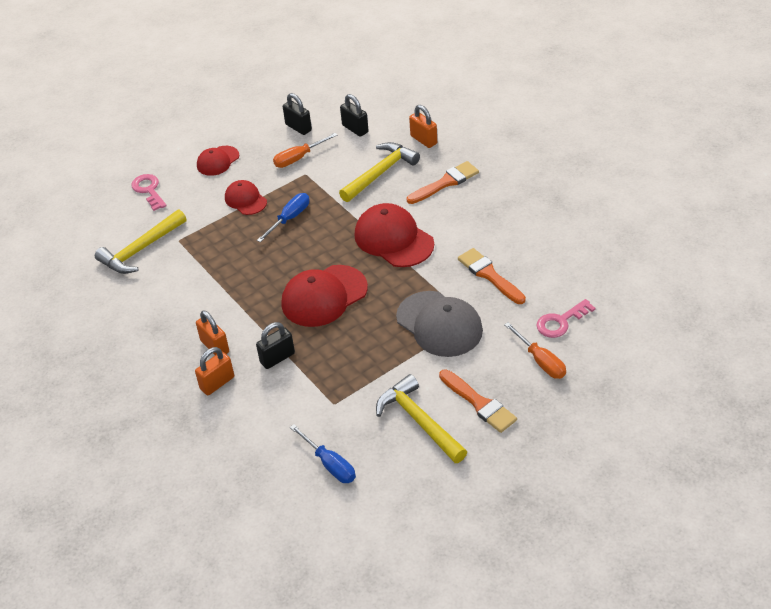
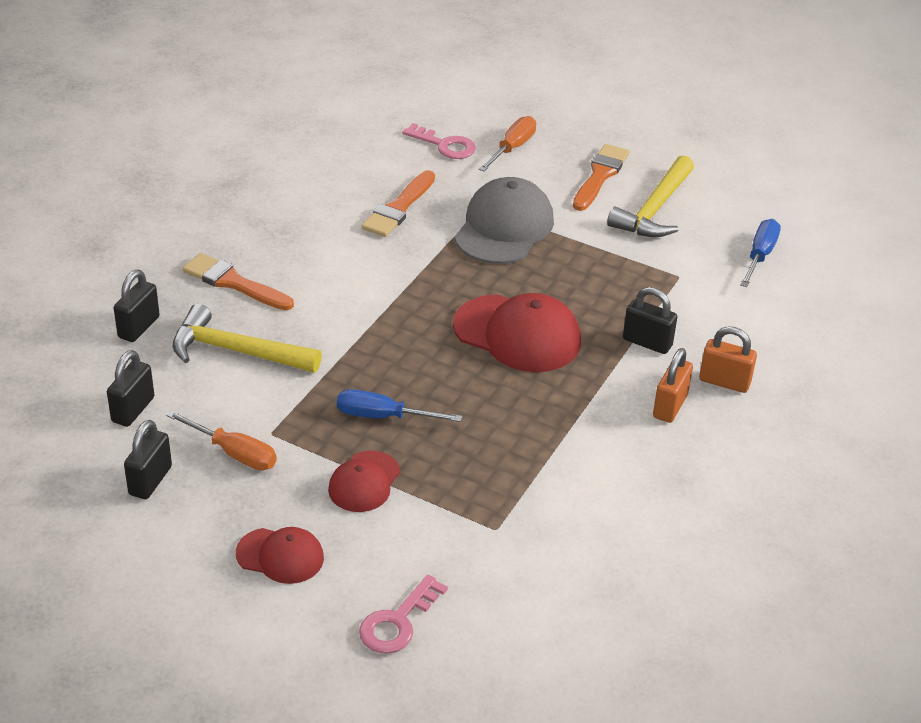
camera: 120 degrees left, 5 degrees down
yellow hammer [95,209,187,274] -> none
red cap [355,203,434,267] -> none
orange padlock [409,105,437,148] -> black padlock [114,270,160,342]

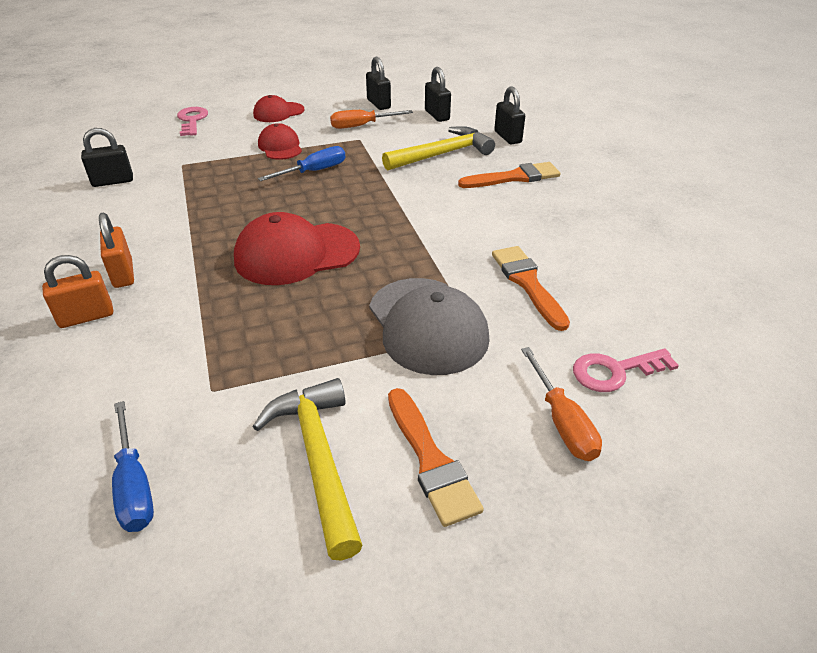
camera: 135 degrees right, 0 degrees up
black padlock [623,287,677,354] -> black padlock moved to [81,128,133,187]

